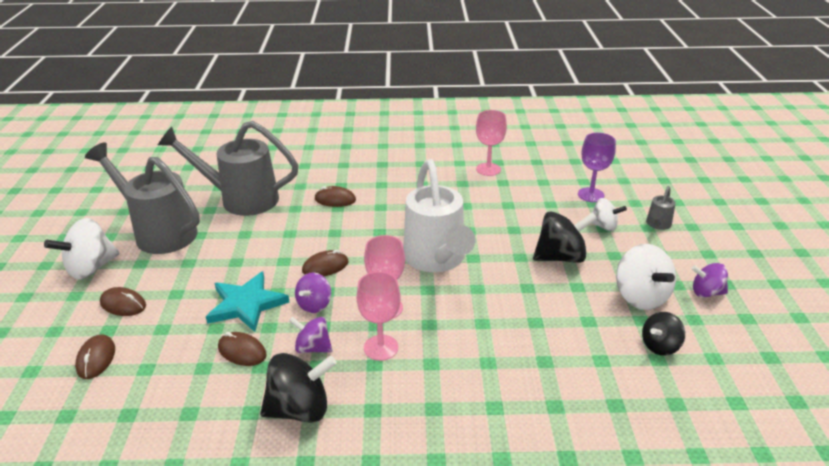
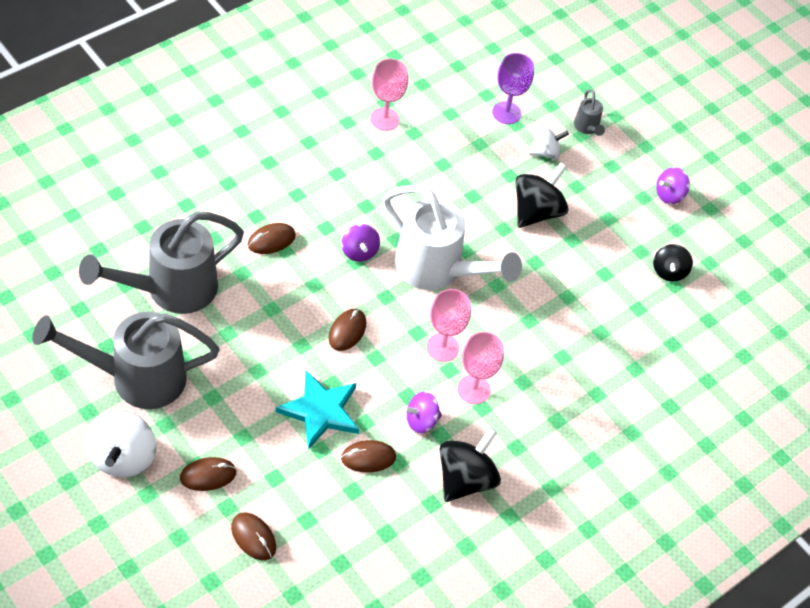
camera: 45 degrees left, 20 degrees up
purple spinning top [295,272,331,313] -> purple spinning top moved to [341,224,380,262]
white spinning top [616,244,676,310] -> none

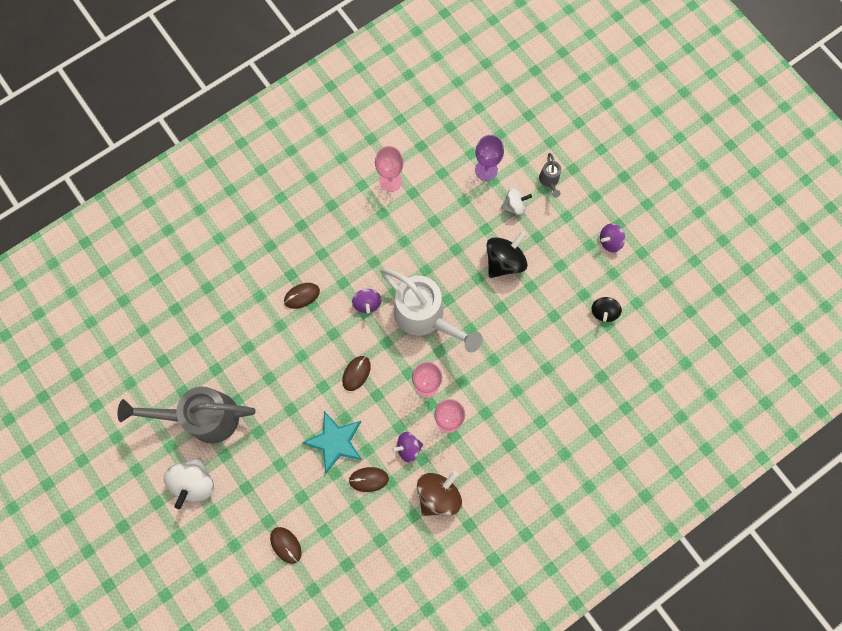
camera: 10 degrees right, 20 degrees up
grey watering can [79,212,244,314] -> none
brown mouse [180,457,237,491] -> none
black spinning top [440,427,501,502] -> brown spinning top [417,471,462,516]

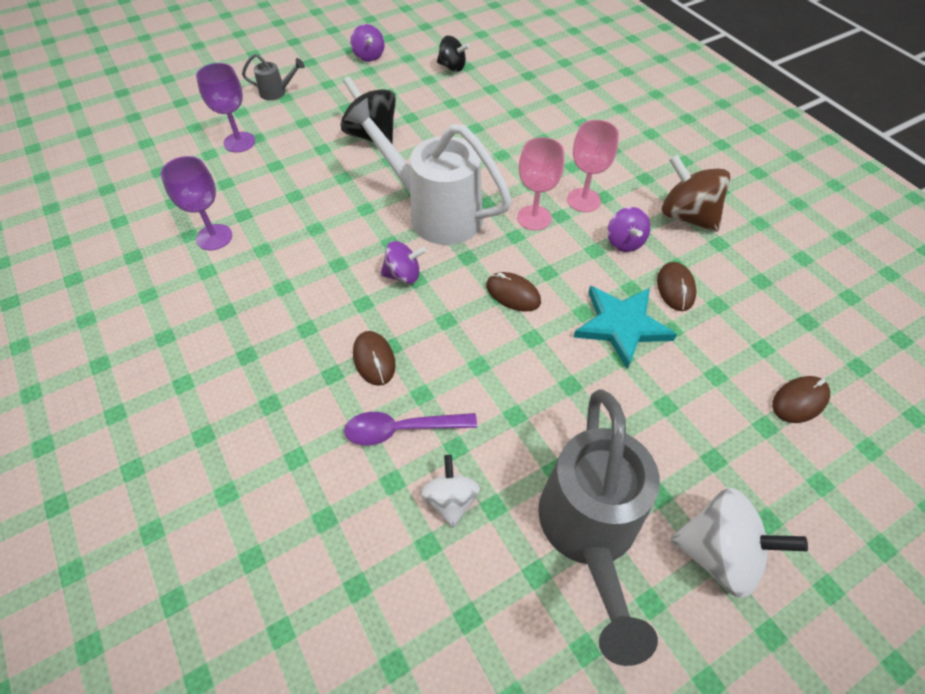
camera: 85 degrees left, 20 degrees down
pink goblet [375,146,403,192] -> purple goblet [161,156,232,250]
white watering can [381,268,483,353] -> white watering can turned 105 degrees counterclockwise [344,98,512,245]
white spinning top [501,188,532,215] -> white spinning top moved to [421,455,480,528]
none -> purple spoon [344,412,477,445]

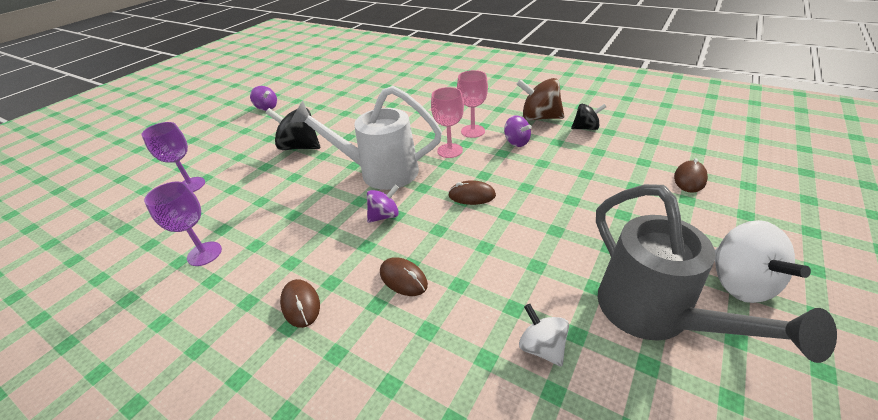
camera: 25 degrees left, 15 degrees down
grey watering can [242,54,305,100] -> none
purple spoon [344,412,477,445] -> none
black spinning top [437,36,470,72] -> black spinning top moved to [571,104,606,130]
turquoise star [574,286,677,370] -> none
brown mouse [657,262,696,311] -> brown mouse moved to [280,279,320,328]
white spinning top [670,487,808,598] -> white spinning top turned 90 degrees clockwise [715,220,811,303]

